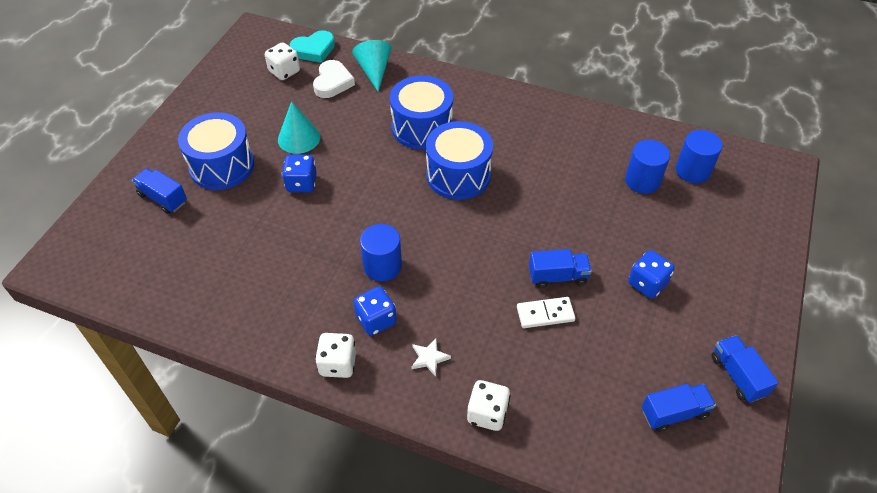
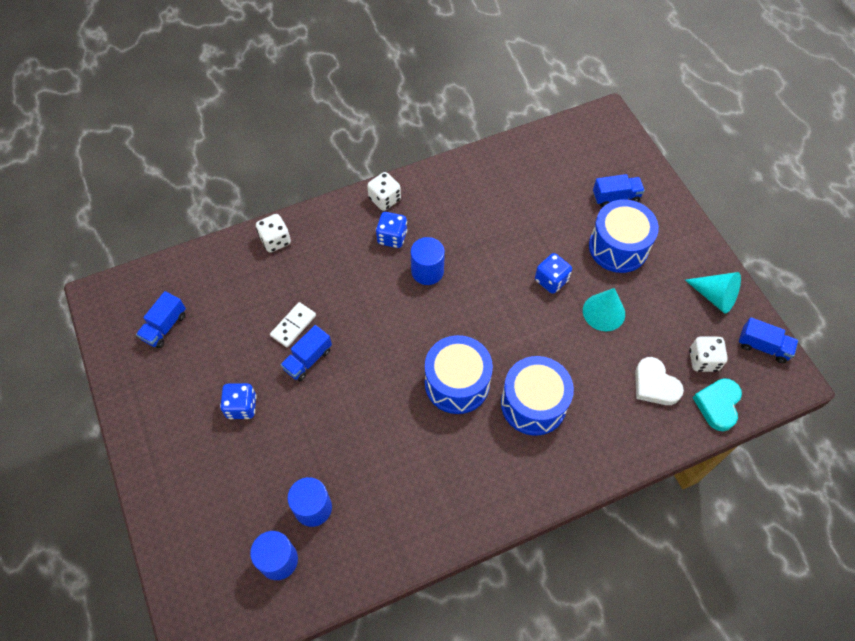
camera: 135 degrees right, 10 degrees up
turquoise cone [352,40,391,91] -> turquoise cone moved to [685,272,741,314]
white star [411,339,451,377] -> none
blue truck [712,335,779,403] -> blue truck moved to [739,317,798,363]

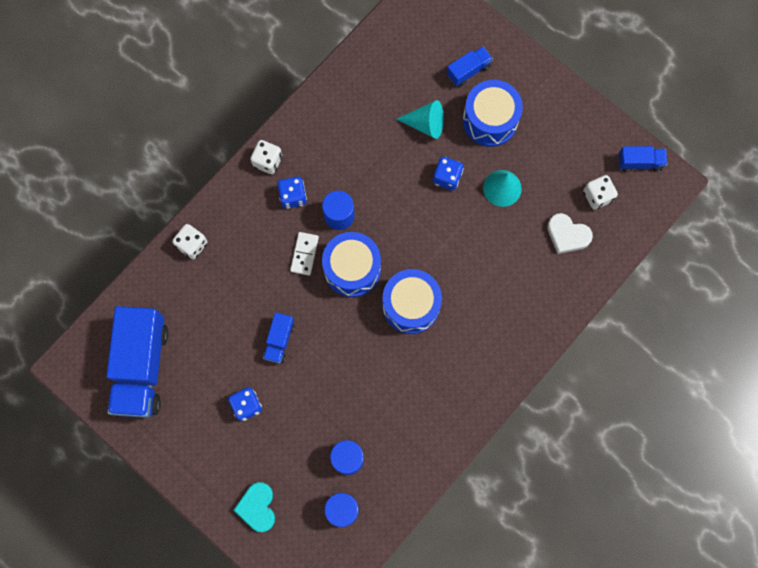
camera: 25 degrees left, 15 degrees up
blue truck [136,291,186,348] -> blue truck [106,306,168,418], size x2.18
white domino [270,302,316,347] -> white domino moved to [290,232,319,276]
blue drum [501,356,574,436] -> blue drum moved to [322,232,381,297]
turquoise cone [685,272,741,314] -> turquoise cone moved to [396,100,444,139]
turquoise heart [693,378,742,431] -> turquoise heart moved to [234,482,275,532]

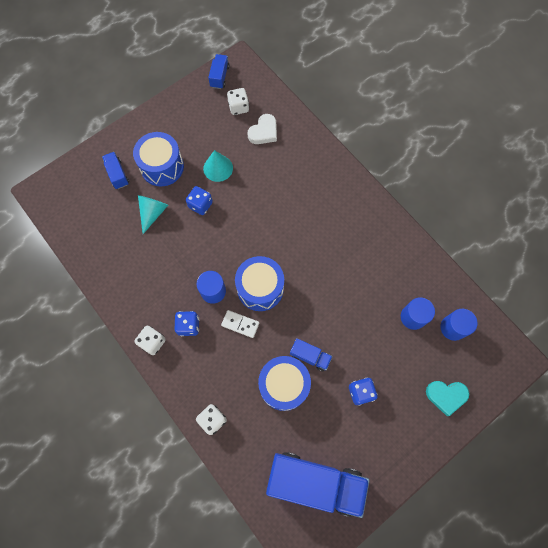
camera: 80 degrees left, 5 degrees down
blue drum [382,269,442,334] -> blue drum moved to [258,356,311,411]

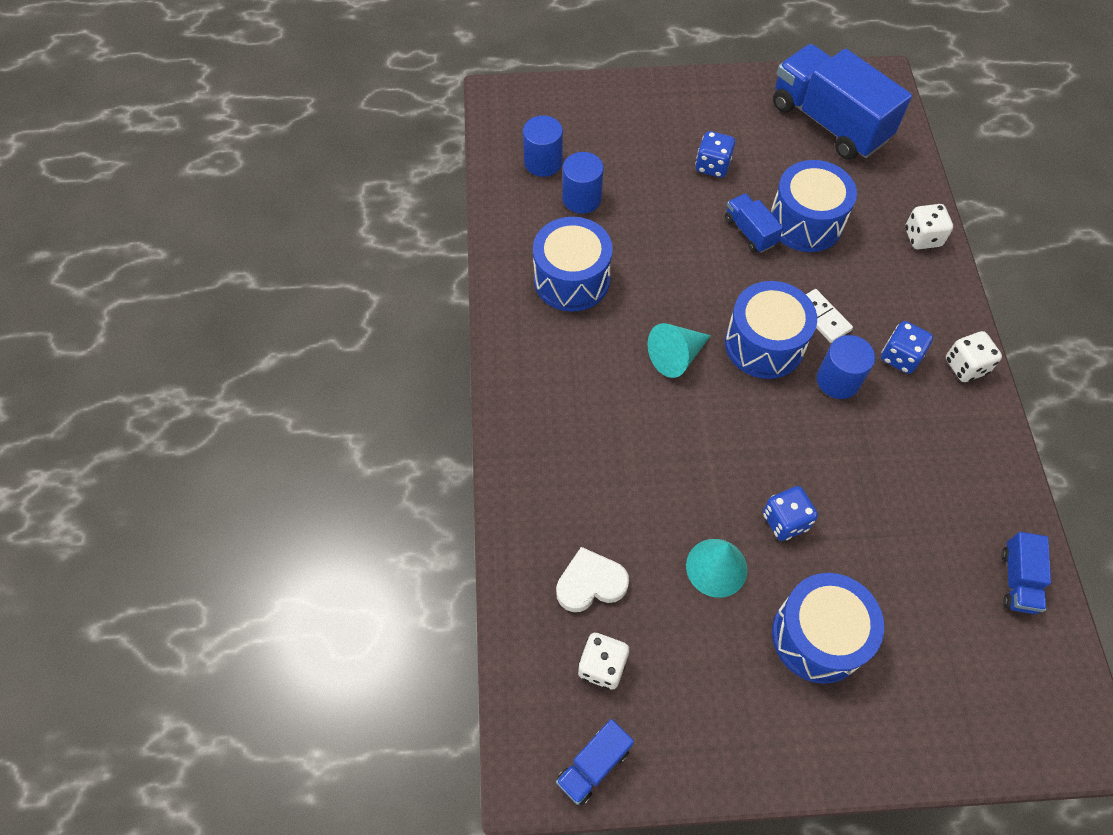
camera: 145 degrees left, 10 degrees down
blue truck [102,152,129,189] -> blue truck moved to [1001,532,1051,614]
turquoise cone [138,195,168,234] -> turquoise cone moved to [648,323,711,378]
turquoise heart [426,381,469,416] -> none
none -> blue drum [533,217,613,312]

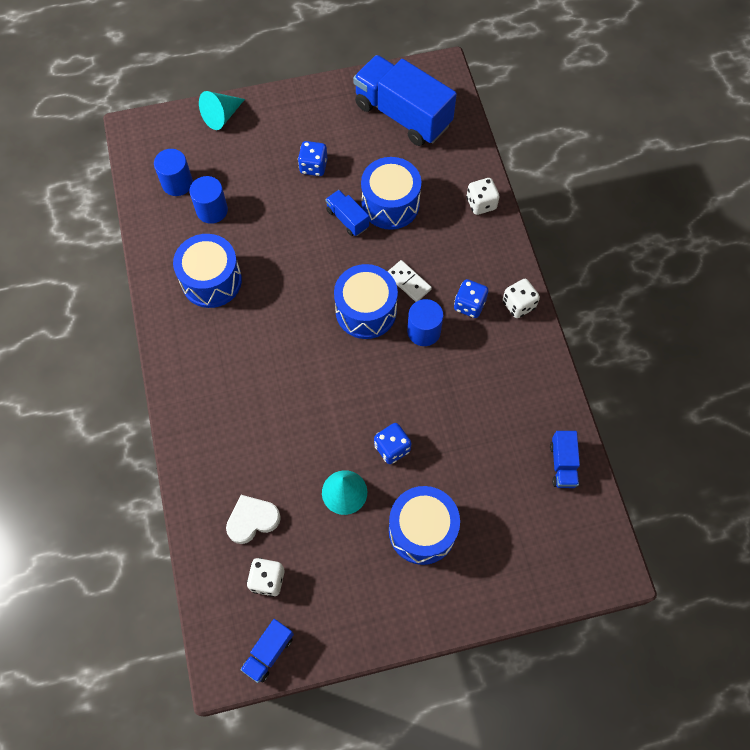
camera: 10 degrees left, 5 degrees up
turquoise cone [648,323,711,378] -> turquoise cone moved to [199,91,245,130]

